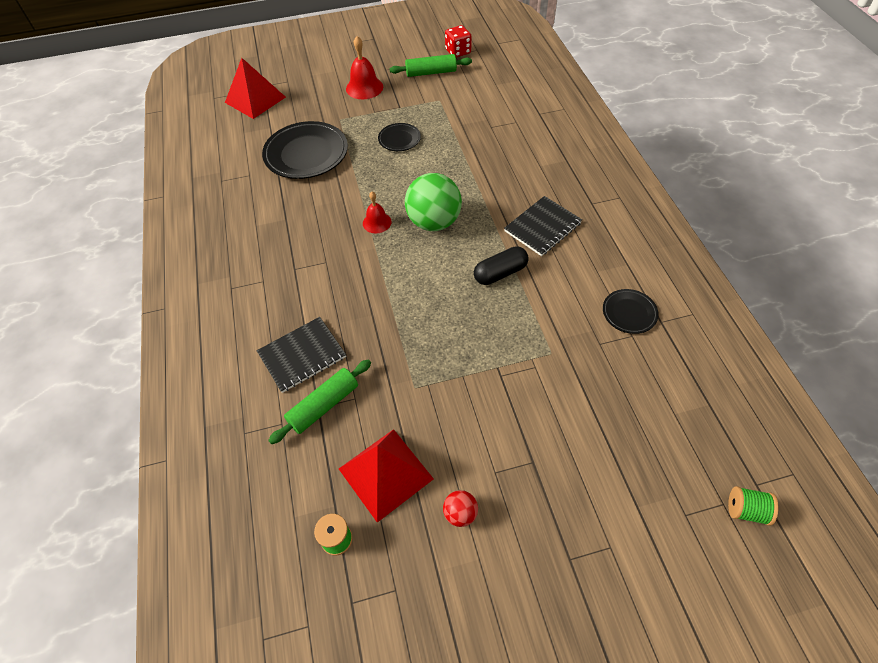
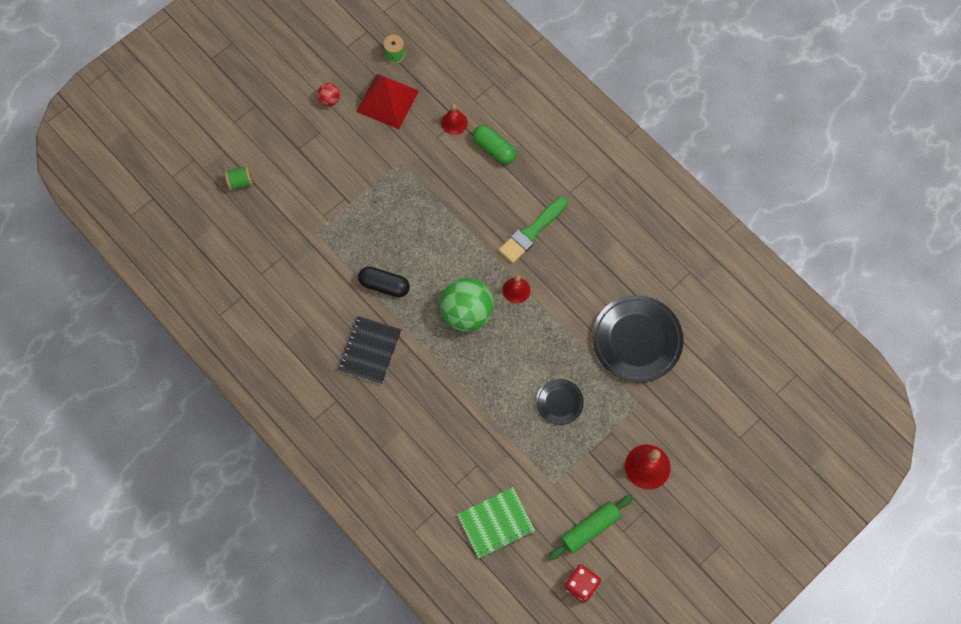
camera: 150 degrees right, 15 degrees up
red pyramid [225,58,286,119] -> none
black notebook [257,317,346,393] -> green capsule [473,125,516,164]
green rolling pin [268,359,371,444] -> red bell [441,104,468,135]
black capsule [474,246,529,285] -> black capsule turned 75 degrees clockwise [358,267,410,297]
black plate [603,289,659,334] -> none
green spool [728,486,778,526] -> green spool moved to [225,165,253,191]
none -> green notebook [457,487,535,559]
none -> green brush [499,196,568,263]

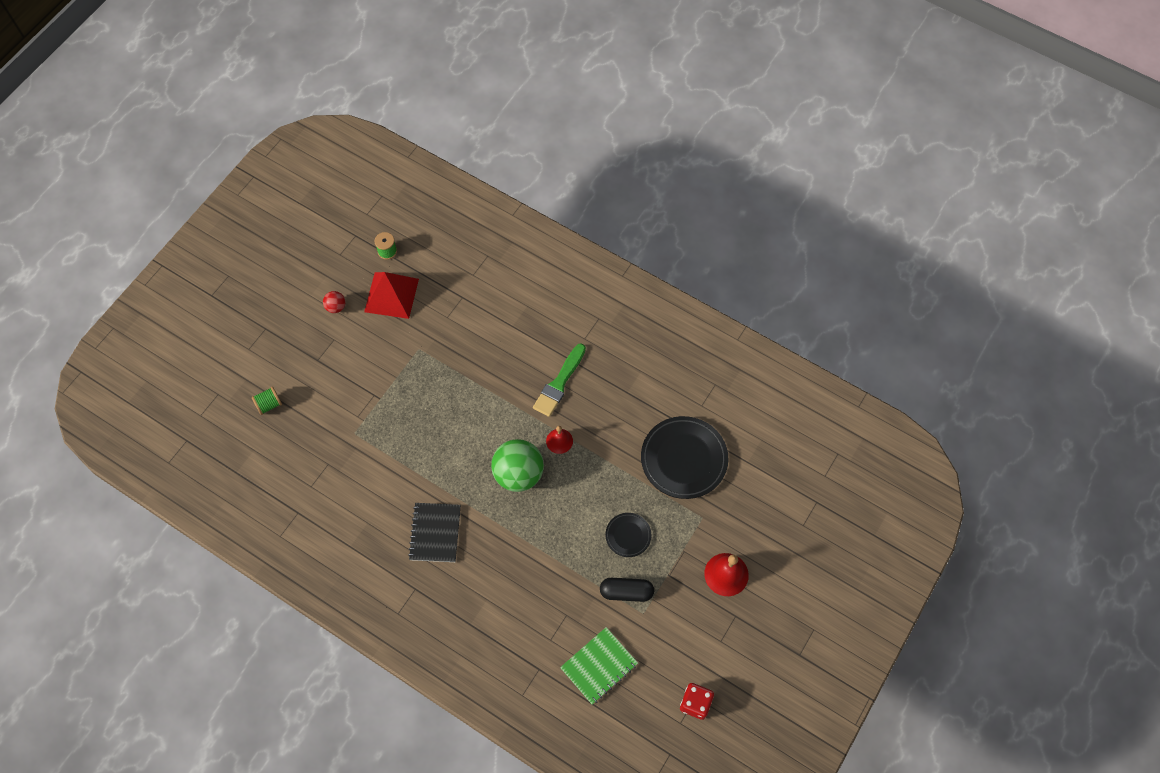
camera: 15 degrees left, 5 degrees down
black capsule [358,267,410,297] -> black capsule moved to [600,578,654,602]
red bell [441,104,468,135] -> none
green capsule [473,125,516,164] -> none
green rolling pin [548,495,633,560] -> none

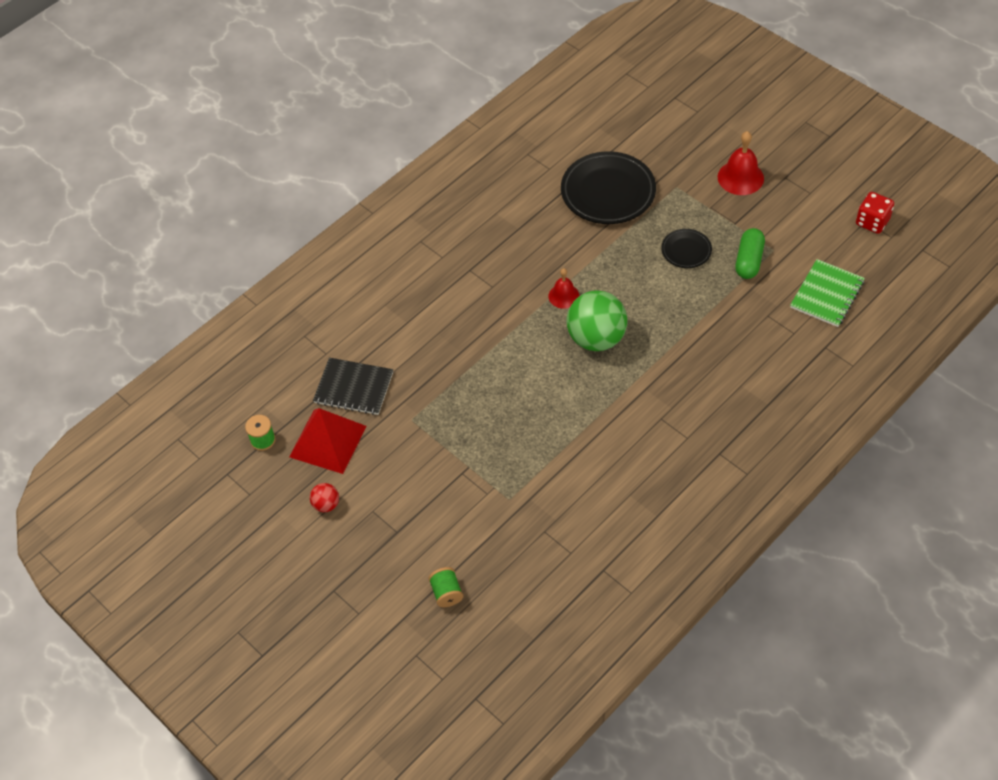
camera: 75 degrees left, 10 degrees down
black notebook [408,503,461,562] -> black notebook moved to [313,358,393,415]
green brush [533,343,586,417] -> none
green notebook [560,627,638,704] -> green notebook turned 60 degrees clockwise [790,259,865,327]
black capsule [600,578,654,602] -> green capsule [735,228,765,279]

